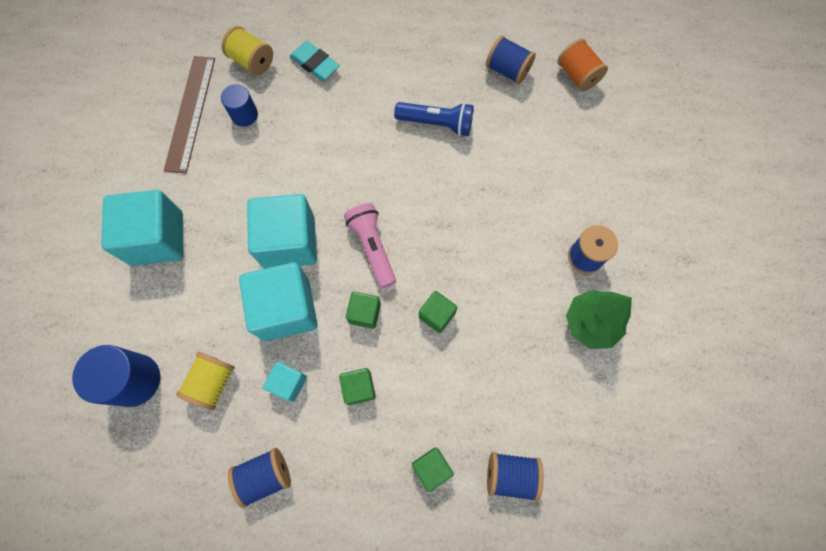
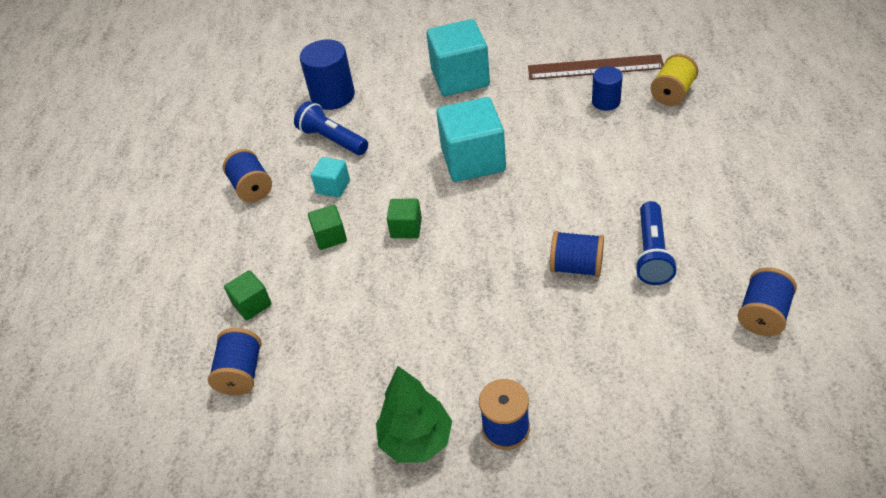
camera: 90 degrees right, 25 degrees down
yellow spool [176,352,235,410] -> blue flashlight [294,101,368,155]
turquoise cube [239,262,318,341] -> none
turquoise eraser [290,41,340,81] -> none
pink flashlight [344,203,396,289] -> none
green cube [419,291,458,333] -> none
orange spool [557,39,608,92] -> none
none -> blue spool [550,231,604,277]

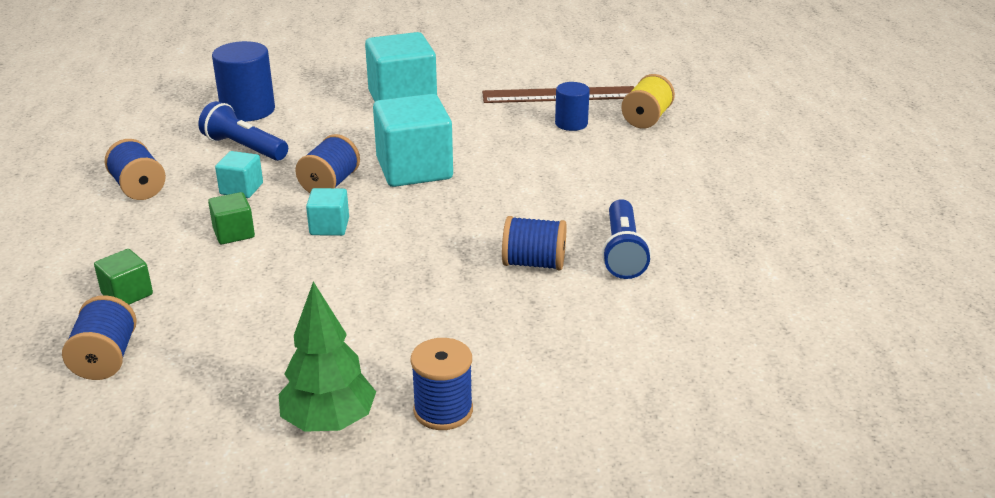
camera: 10 degrees left, 15 degrees down
green cube [387,199,422,238] -> turquoise cube [306,188,349,236]
blue spool [738,267,797,336] -> blue spool moved to [295,134,360,193]

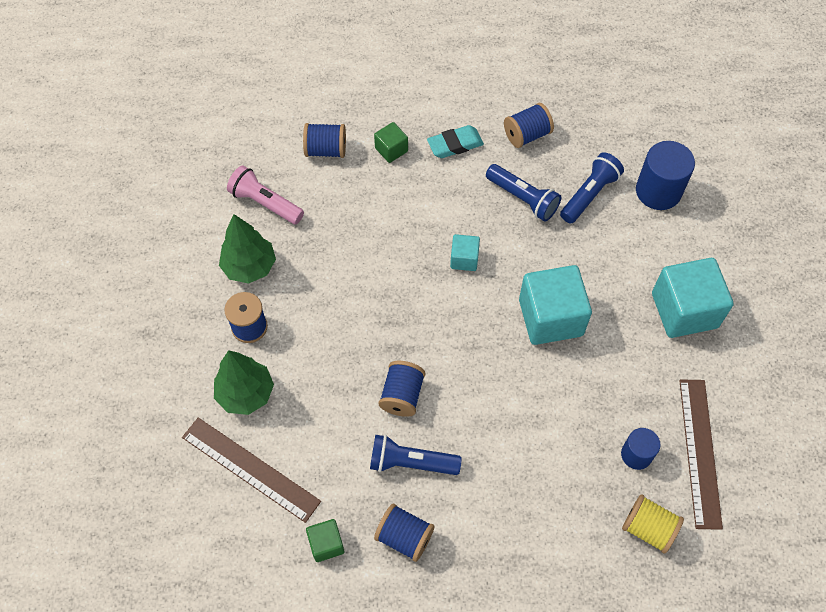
camera: 95 degrees right, 30 degrees up
green cube [208,192,255,244] -> green cube moved to [306,519,345,562]
turquoise cube [215,151,263,198] -> blue flashlight [486,164,561,222]
blue spool [295,134,360,193] -> blue spool moved to [374,503,435,562]
none -> brown ruler [182,418,321,523]
none -> green tree [214,350,274,415]
none -> pink flashlight [227,165,304,224]
none -> turquoise eraser [427,125,484,158]

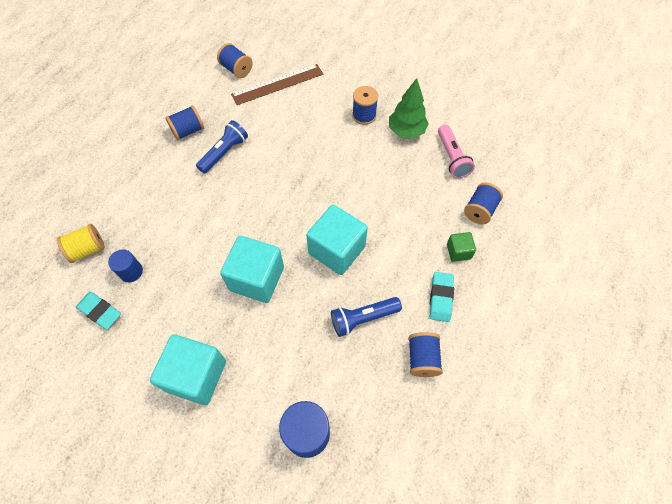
camera: 120 degrees right, 0 degrees up
green tree [214,350,274,415] -> none
pink flashlight [227,165,304,224] -> pink flashlight turned 105 degrees clockwise [438,125,475,178]
green cube [306,519,345,562] -> none
blue spool [379,361,425,417] -> blue spool moved to [217,43,252,78]
turquoise cube [450,234,480,271] -> turquoise cube [306,205,368,275], size x2.03
blue flashlight [560,152,624,223] -> none
brown ruler [679,380,723,530] -> turquoise eraser [76,292,121,330]

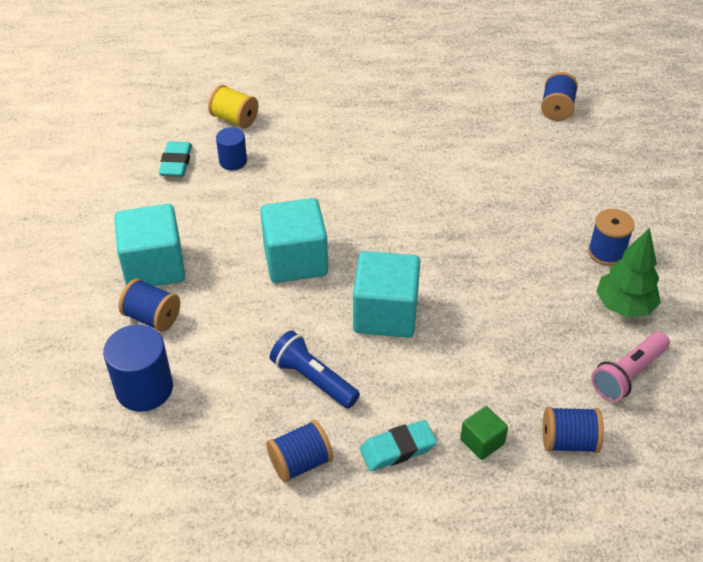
camera: 60 degrees right, 15 degrees down
blue spool [165,105,204,140] -> blue spool moved to [119,279,180,332]
blue flashlight [196,120,248,174] -> none
brown ruler [231,64,323,105] -> none

